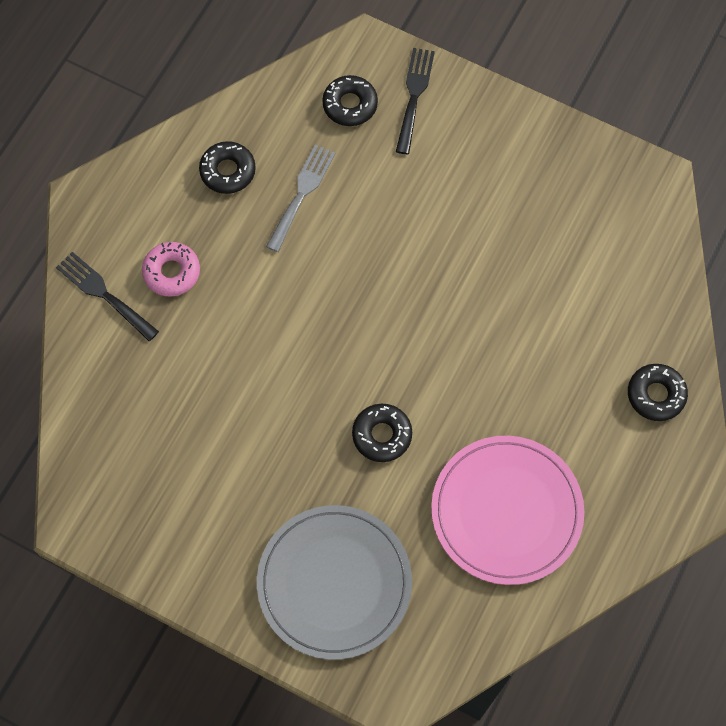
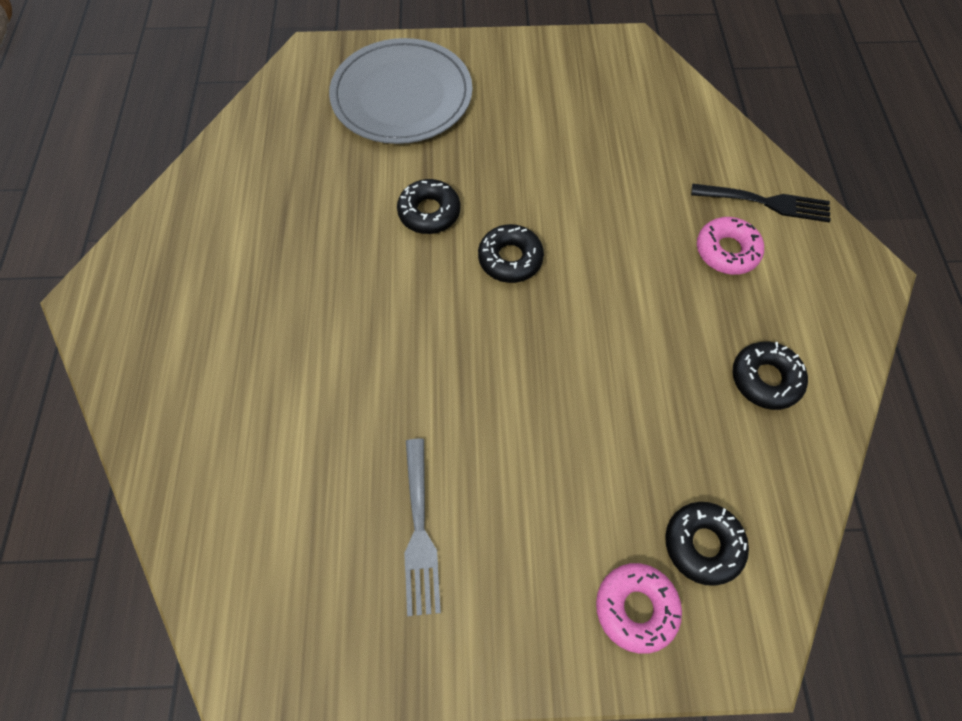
camera: 150 degrees right, 5 degrees down
grey fork [266,144,336,252] -> grey fork moved to [404,439,441,616]
black fork [396,48,435,154] -> pink donut [596,563,682,654]
pink plate [431,436,584,585] -> none
black donut [628,364,688,421] -> black donut moved to [478,224,544,283]

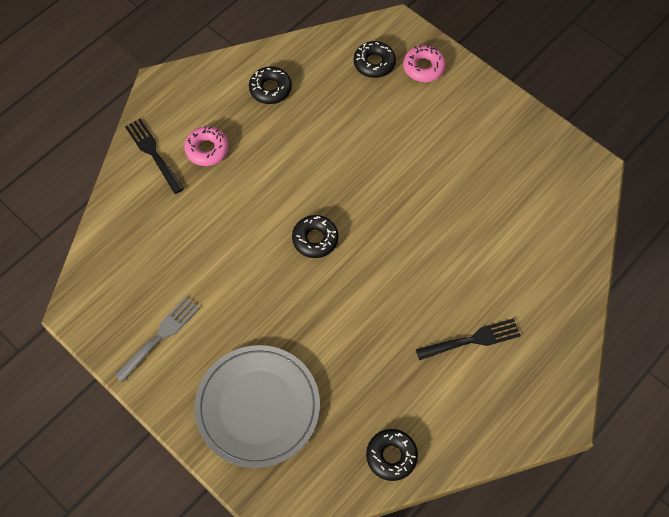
camera: 135 degrees left, 0 degrees up
black donut [397,179,460,234] -> black donut moved to [366,429,418,481]
grey fork [404,439,441,616] -> grey fork moved to [114,297,200,383]
none -> black fork [416,318,521,360]

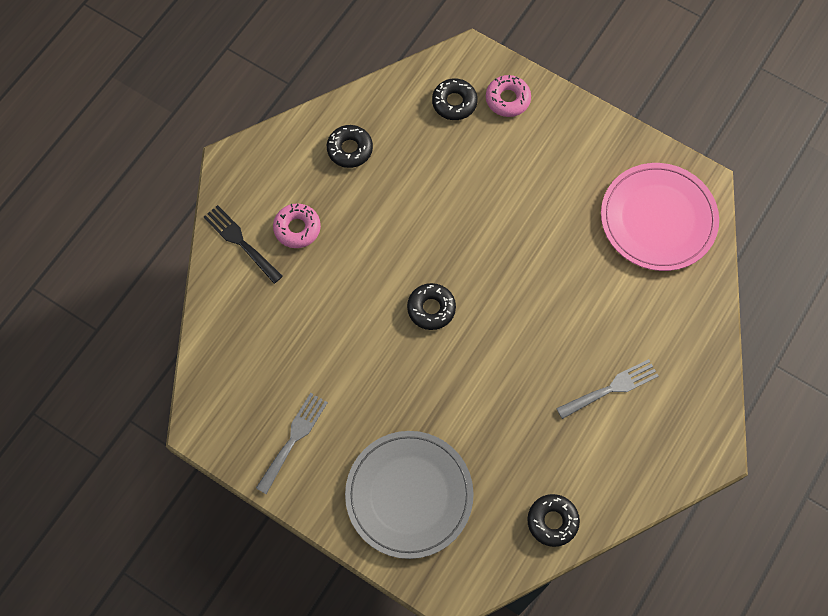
camera: 10 degrees left, 5 degrees up
black fork [416,318,521,360] -> grey fork [556,359,659,419]
none -> pink plate [601,163,719,271]

